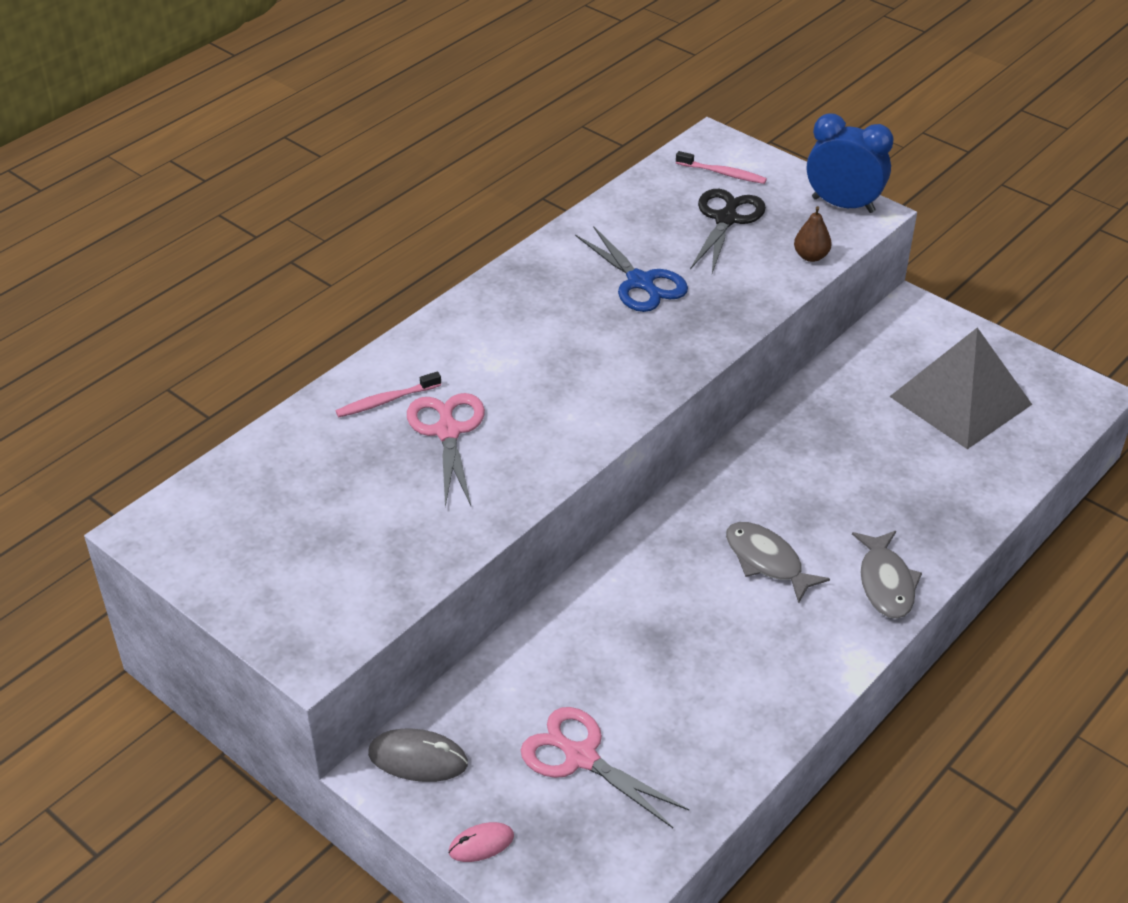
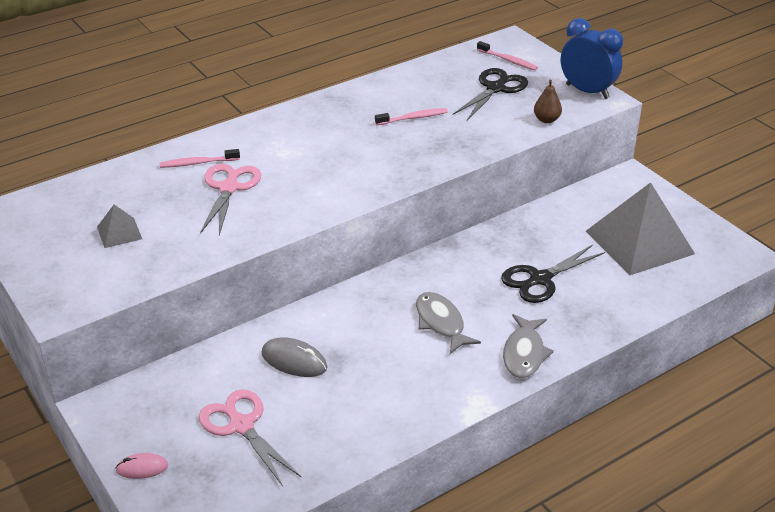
camera: 15 degrees right, 5 degrees down
grey mouse [368,729,468,782] -> grey mouse moved to [262,337,328,377]
blue scissors [575,226,688,312] -> pink toothbrush [375,108,448,125]
none -> grey pyramid [97,204,142,248]
none -> black scissors [501,245,605,303]

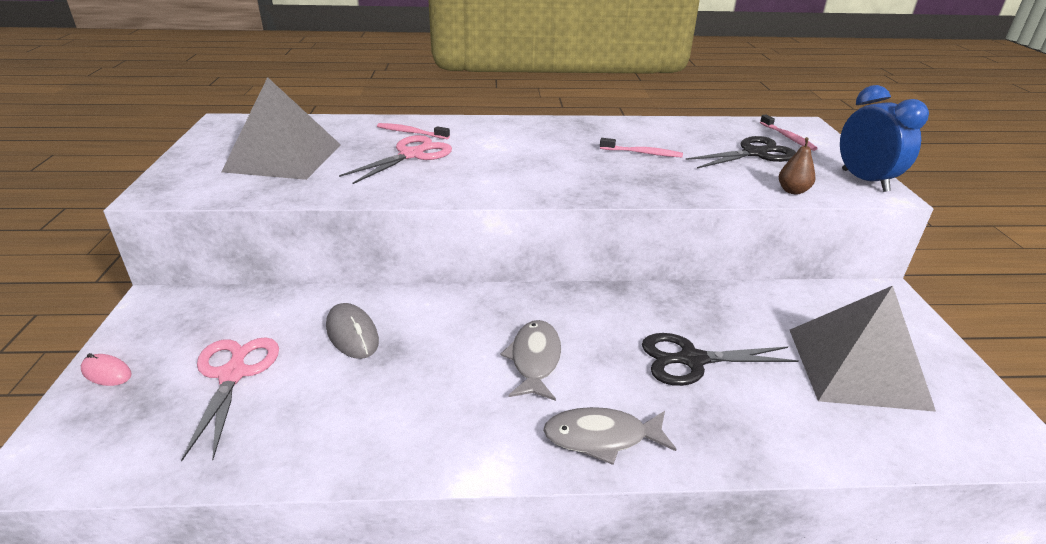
camera: 30 degrees right, 5 degrees down
grey pyramid [97,204,142,248] -> grey pyramid [221,77,341,180], size x2.27
grey fish [503,314,554,378] -> grey fish turned 45 degrees clockwise [543,407,677,465]

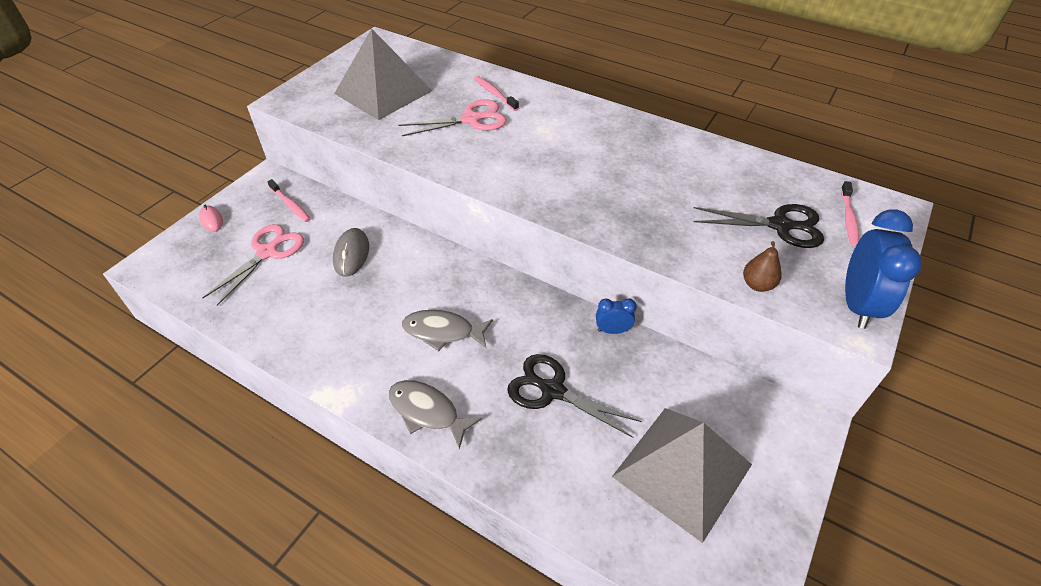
camera: 35 degrees right, 15 degrees up
grey fish [500,320,561,401] -> grey fish turned 120 degrees counterclockwise [402,310,493,351]
pink toothbrush [600,138,683,157] -> pink toothbrush moved to [267,179,311,222]
none -> blue clock [596,299,637,334]

